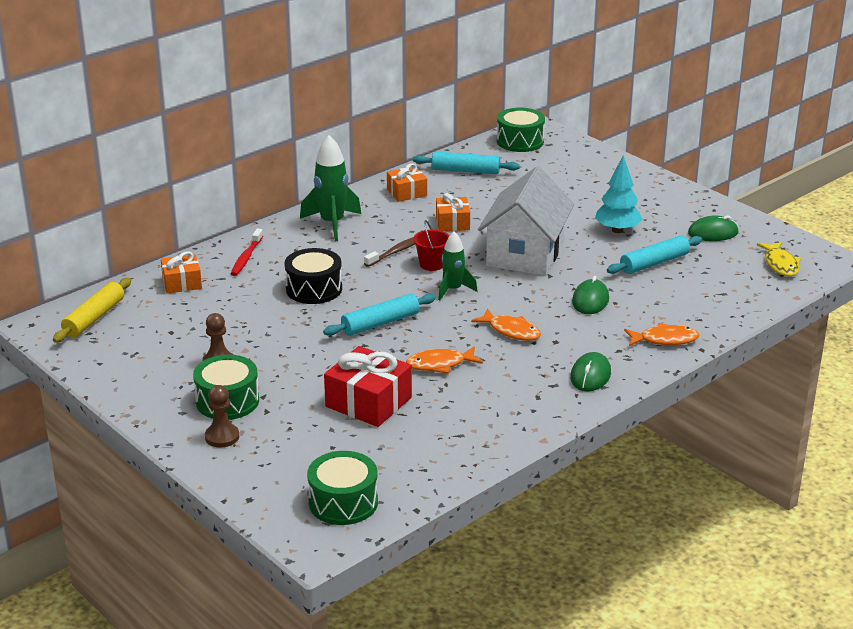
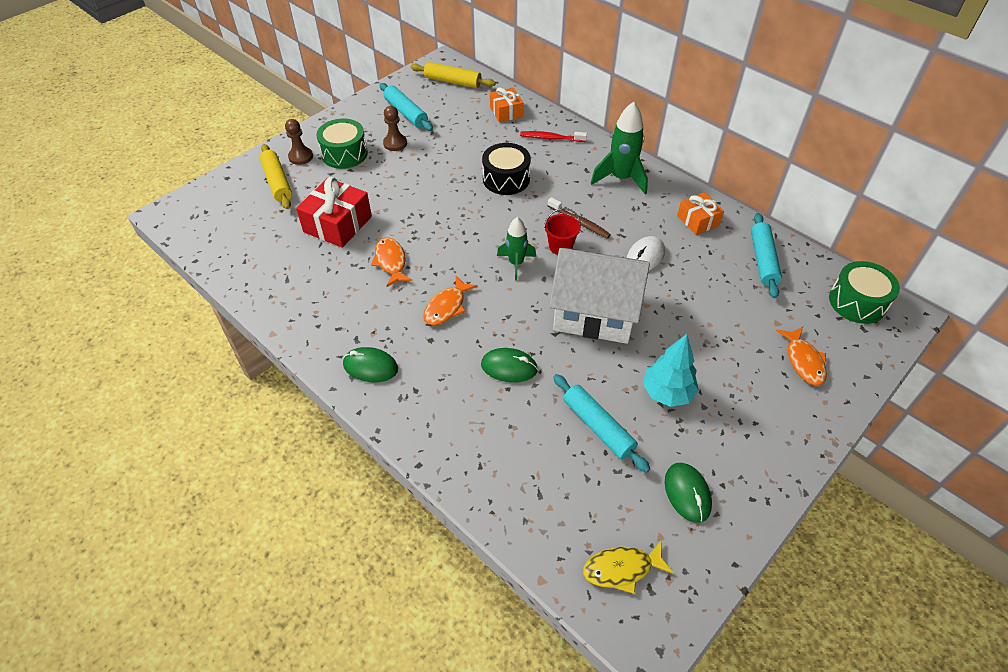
camera: 85 degrees right, 20 degrees up
green drum [307,451,378,525] -> none
turquoise rolling pin [323,293,436,336] -> turquoise rolling pin moved to [379,83,433,131]
orange gift [436,193,470,231] -> white mouse [627,236,665,270]
orange fish [624,323,699,346] -> orange fish moved to [776,327,827,385]
none -> yellow rolling pin [260,144,292,209]

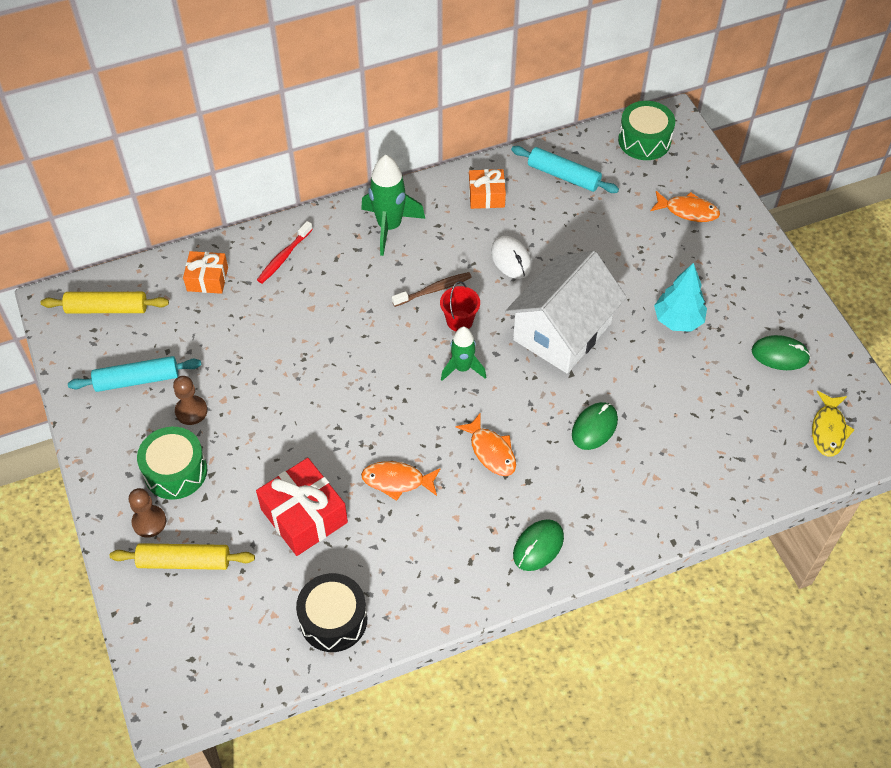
camera: 65 degrees left, 5 degrees up
yellow rolling pin [411,62,496,88] -> yellow rolling pin turned 45 degrees clockwise [41,292,169,313]
black drum [482,143,531,195] -> black drum moved to [296,573,367,652]
turquoise rolling pin [553,374,650,473] -> none

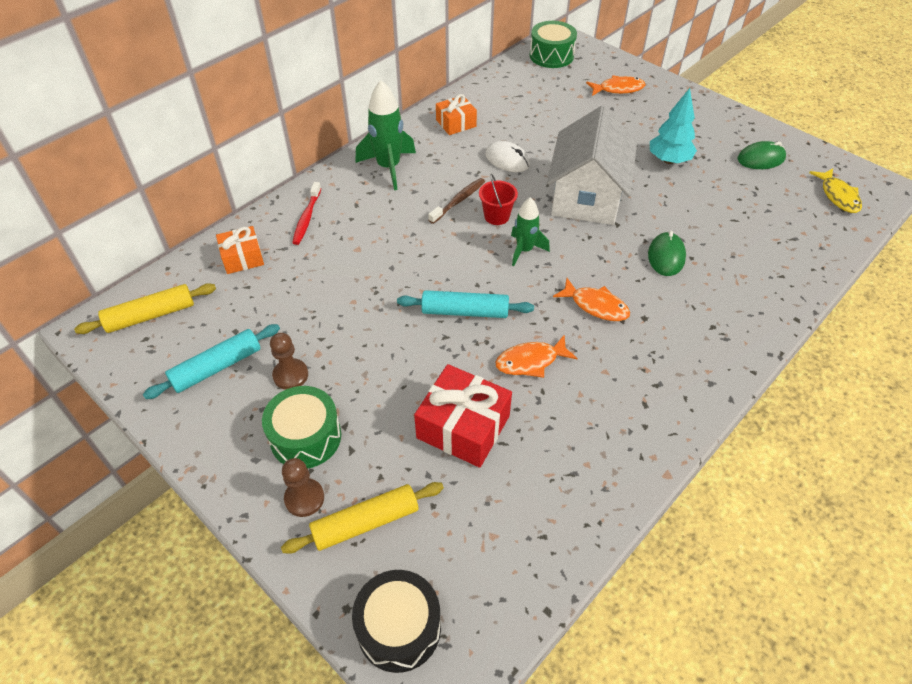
camera: 25 degrees left, 5 degrees down
black drum [296,573,367,652] -> black drum moved to [352,570,441,673]
turquoise rolling pin [511,146,619,193] -> turquoise rolling pin moved to [397,290,534,318]
green mouse [513,519,564,571] -> none

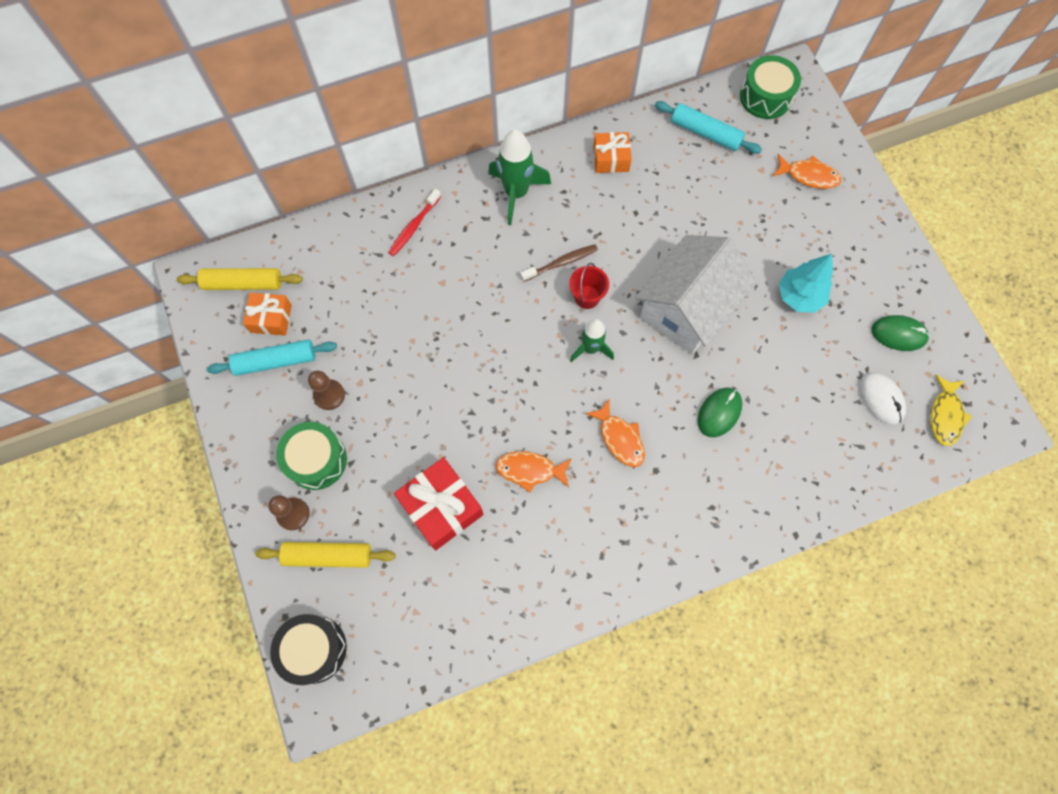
camera: 25 degrees right, 20 degrees up
orange gift [216,226,264,274] -> orange gift moved to [243,293,292,336]
turquoise rolling pin [397,290,534,318] -> turquoise rolling pin moved to [655,101,762,154]
white mouse [485,141,530,172] -> white mouse moved to [860,372,906,424]

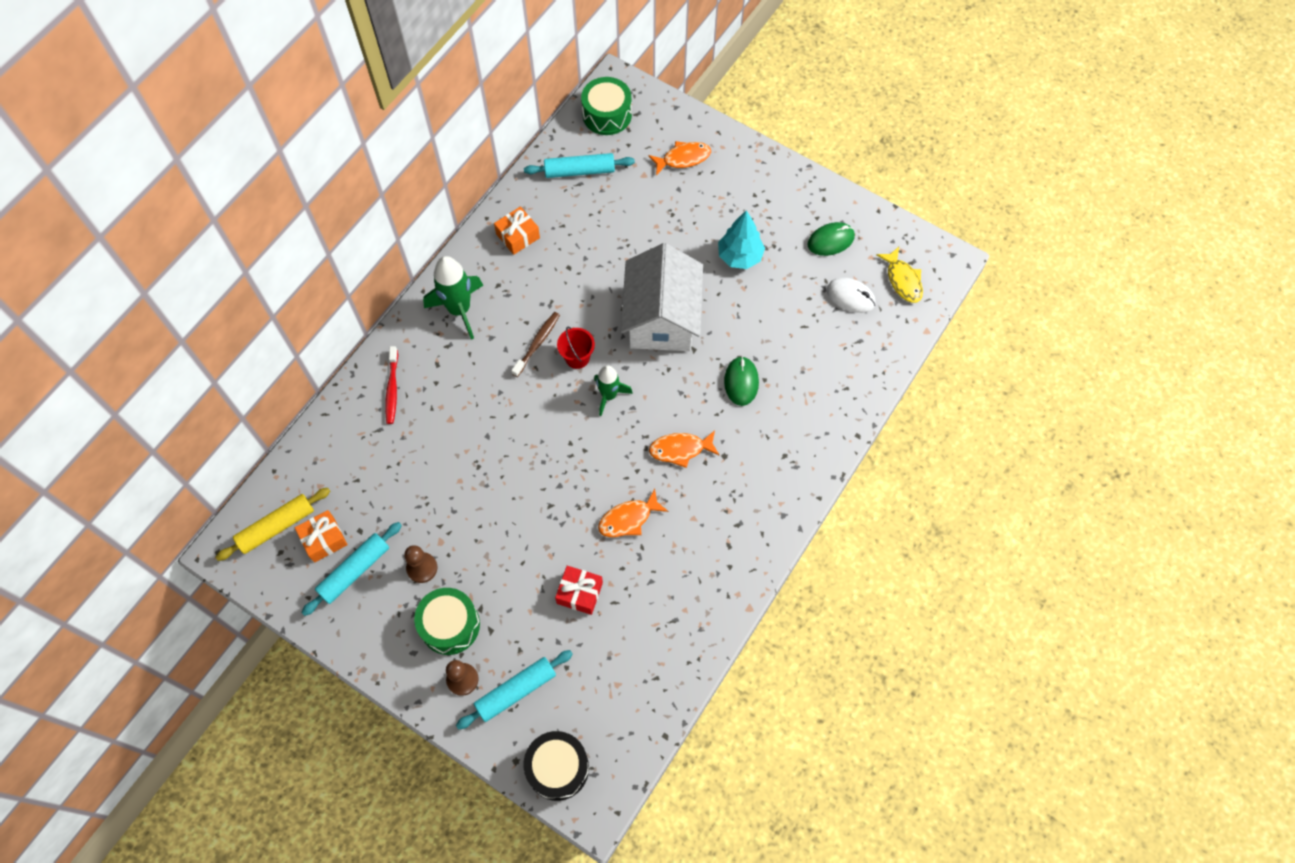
camera: 35 degrees left, 5 degrees down
yellow rolling pin [255,542,396,568] -> turquoise rolling pin [456,650,573,730]
red gift [394,457,484,550] -> red gift [555,566,603,615], size x0.62
orange fish [585,399,645,467] -> orange fish turned 150 degrees clockwise [649,430,720,468]

